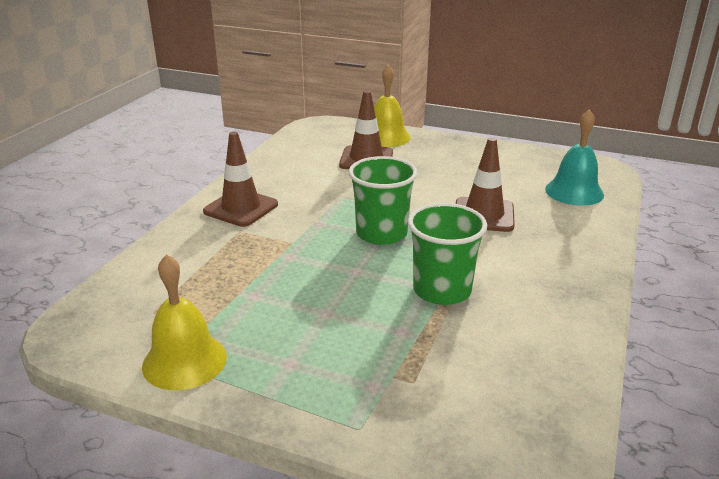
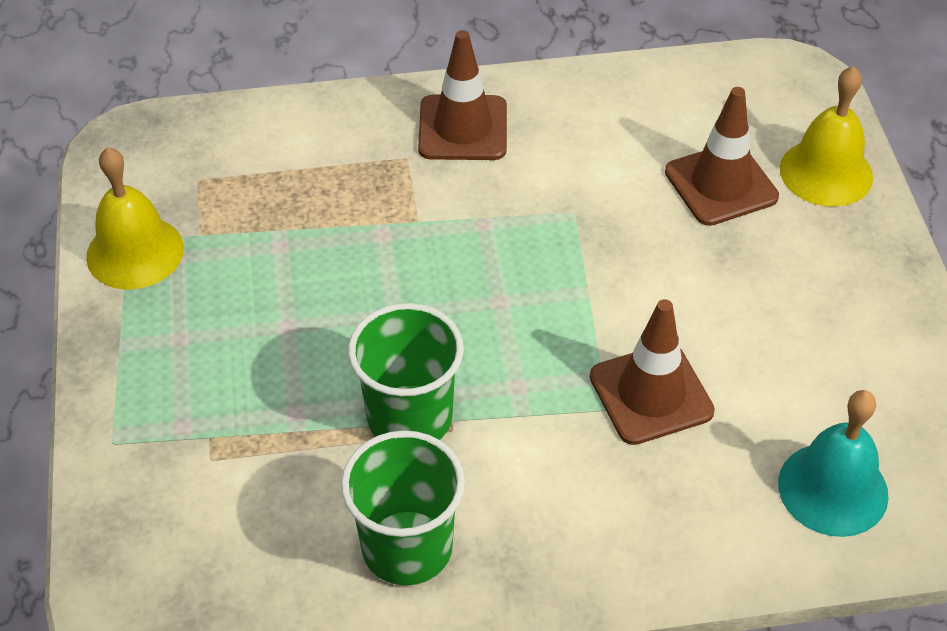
camera: 60 degrees right, 20 degrees up
green cup [349,156,418,245] -> green cup moved to [341,430,465,586]

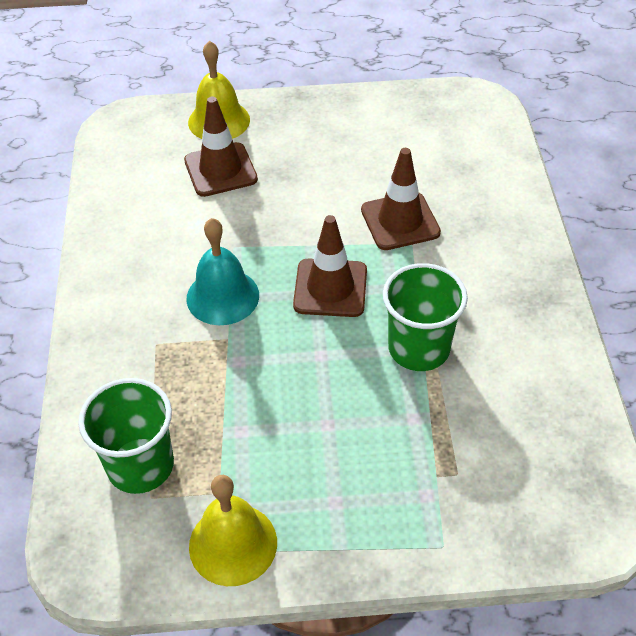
camera: 85 degrees left, 0 degrees up
green cup [341,430,465,586] -> green cup moved to [78,378,174,494]
brown traffic cone [418,30,507,160] -> brown traffic cone moved to [293,215,367,317]
turquoise bell [778,390,889,537] -> turquoise bell moved to [187,218,259,325]

